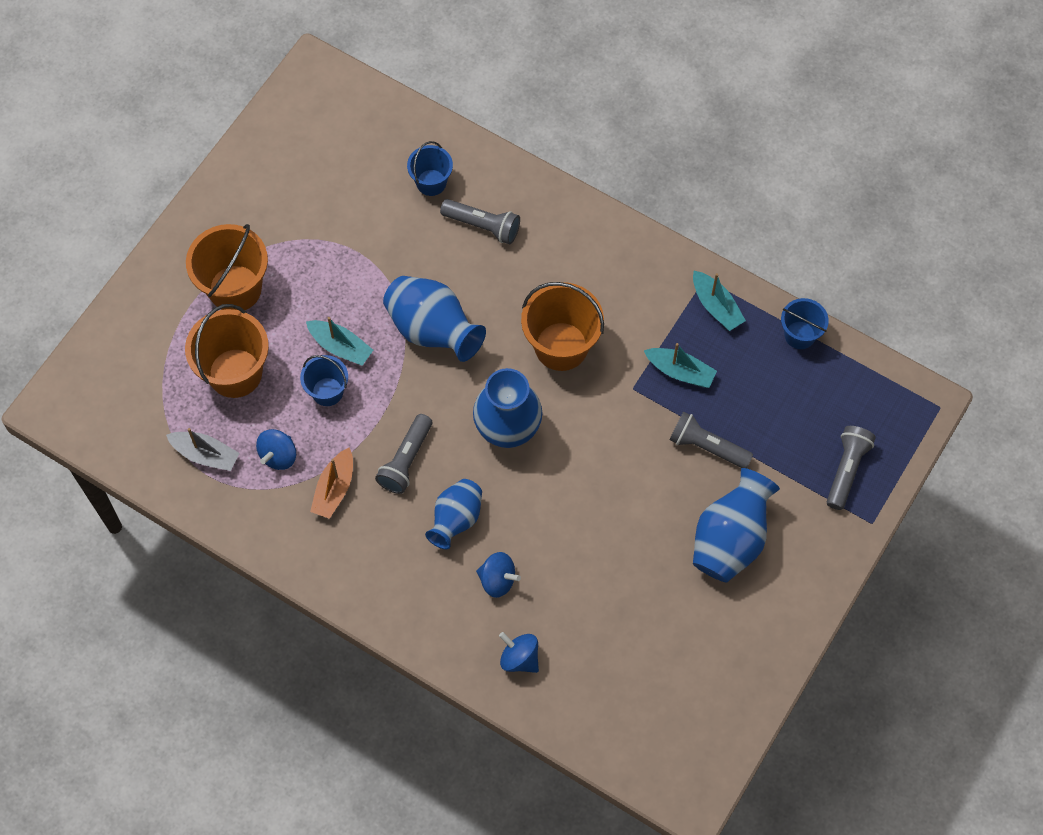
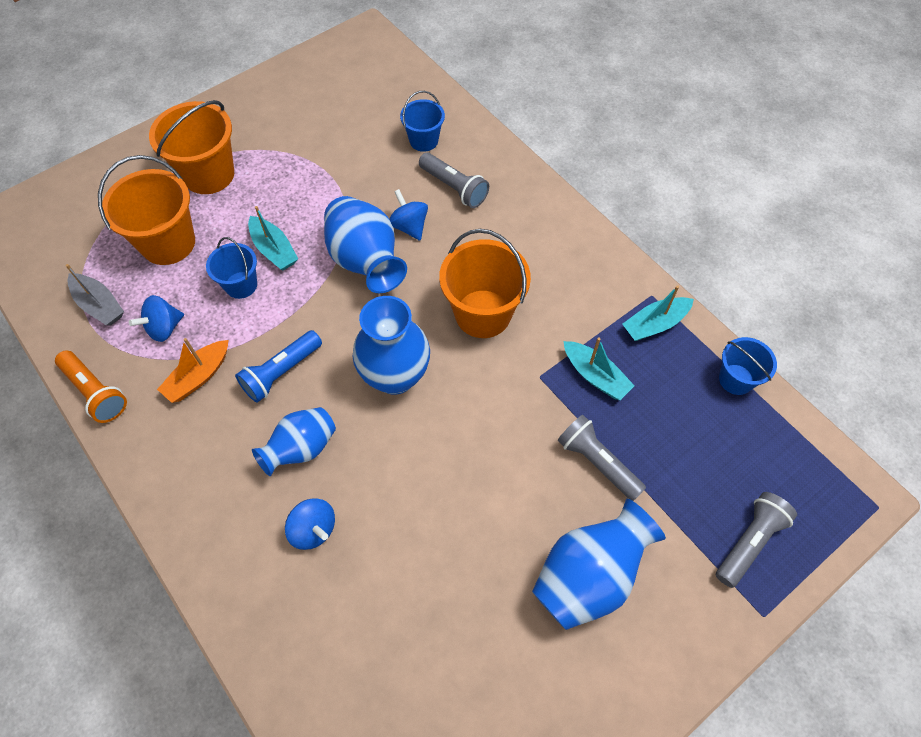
camera: 20 degrees right, 5 degrees down
grey flashlight [375,414,432,494] -> blue flashlight [235,330,322,402]
blue spinning top [499,632,539,673] -> blue spinning top moved to [389,189,428,240]
turquoise boat [693,271,746,331] -> turquoise boat turned 75 degrees clockwise [622,285,694,341]
none -> orange flashlight [55,350,127,423]

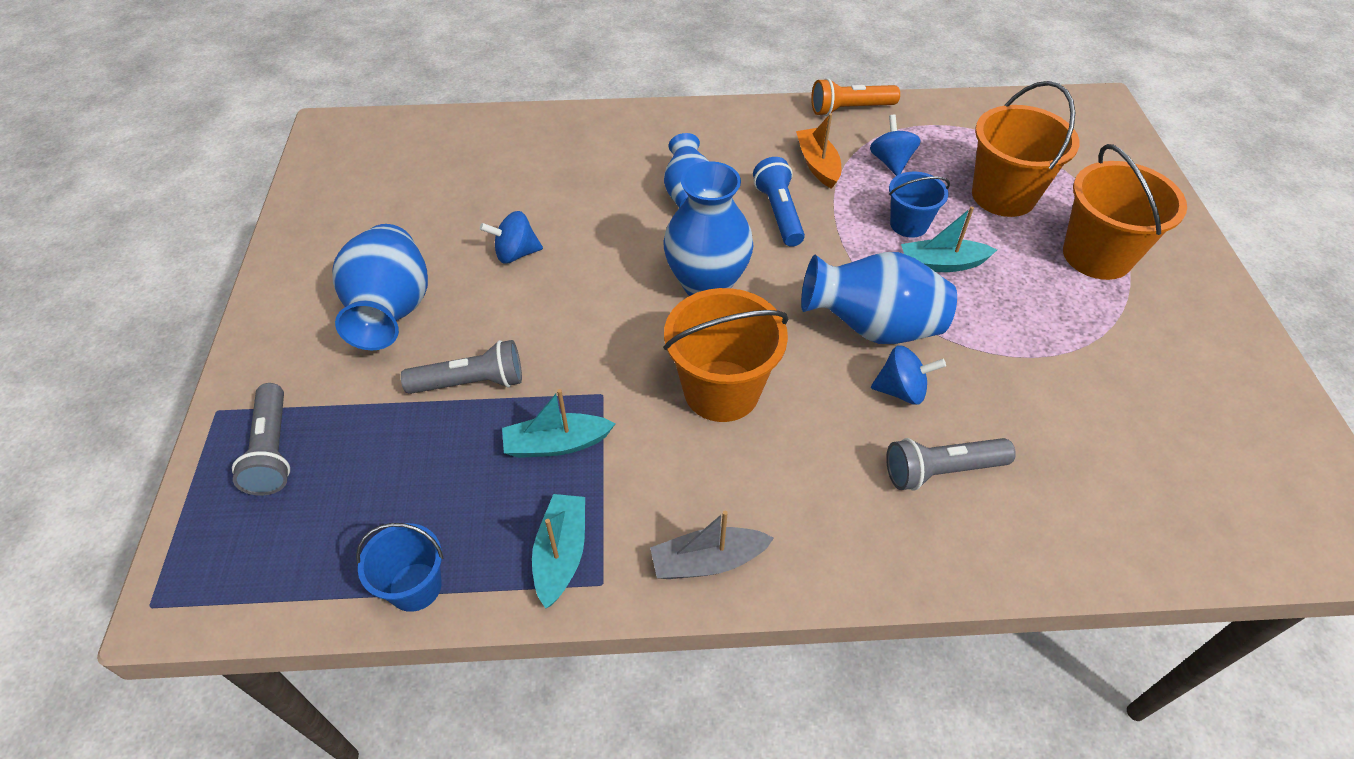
camera: 125 degrees right, 10 degrees down
grey boat [66,264,124,326] -> grey boat moved to [650,511,774,579]
blue spinning top [285,498,335,550] -> blue spinning top moved to [480,211,543,263]
blue bucket [400,91,445,152] -> none

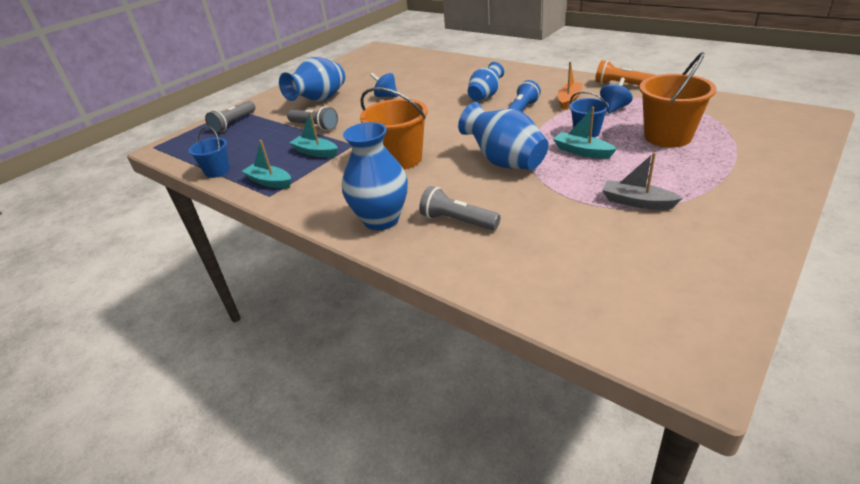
camera: 45 degrees right, 15 degrees down
turquoise boat [532,494,585,609] -> turquoise boat turned 105 degrees counterclockwise [242,140,291,189]
grey boat [650,511,774,579] -> grey boat moved to [602,152,683,210]
blue vase [663,161,754,296] -> blue vase moved to [342,122,408,230]
blue spinning top [871,345,946,405] -> none
orange bucket [1063,144,1187,280] -> none

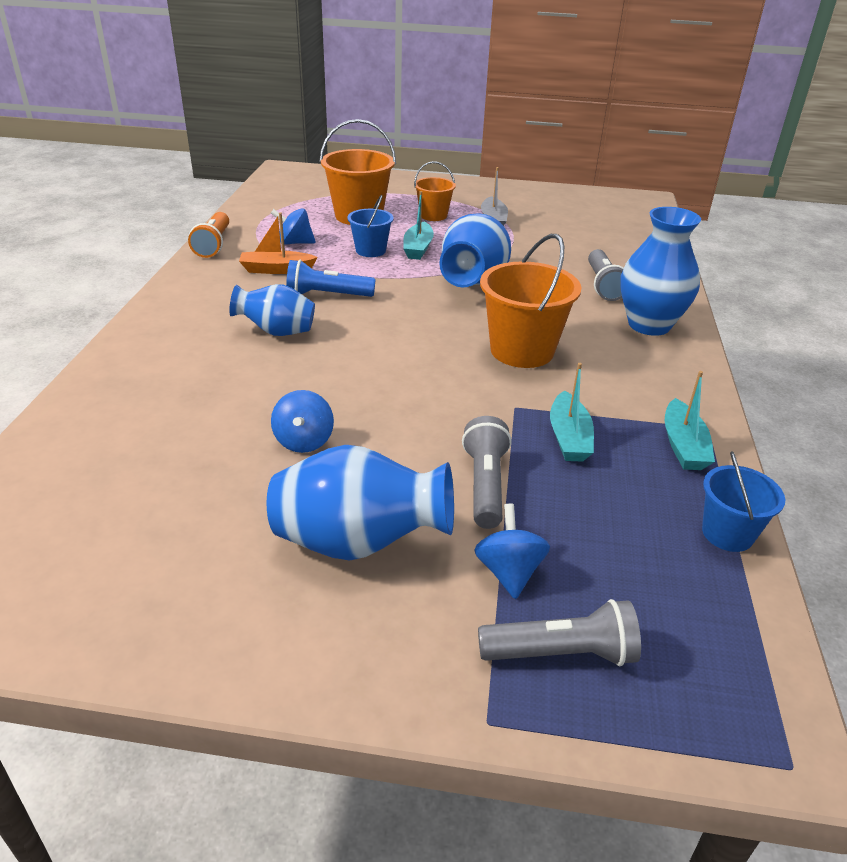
camera: 125 degrees left, 0 degrees up
none -> orange bucket [414,161,456,221]
none -> blue spinning top [474,504,550,599]

